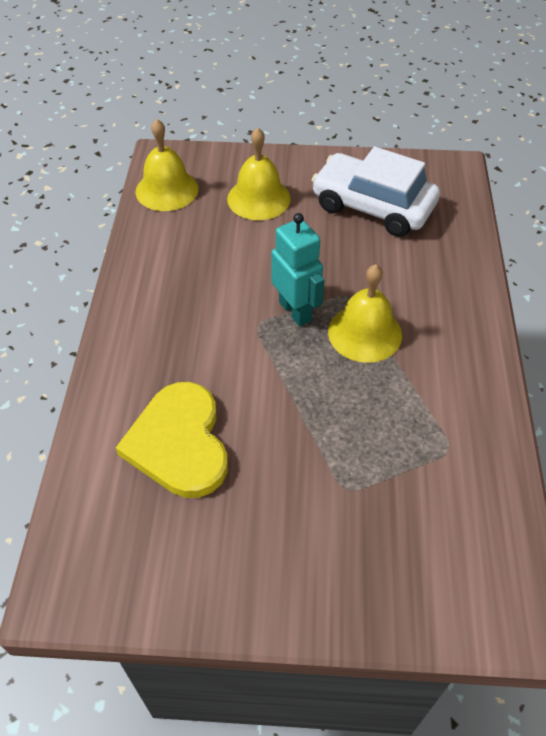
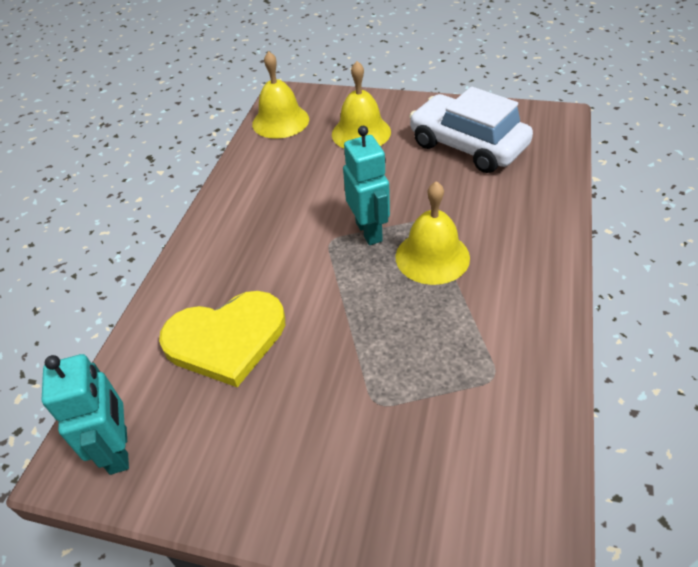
camera: 15 degrees right, 5 degrees down
yellow heart [116,382,228,498] -> yellow heart turned 105 degrees counterclockwise [159,291,285,387]
none -> turquoise robot [42,354,129,475]

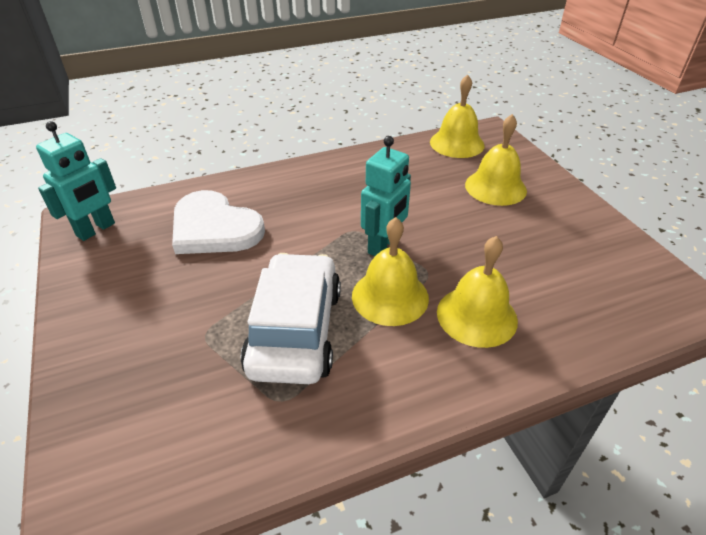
camera: 50 degrees right, 5 degrees down
yellow heart [159,291,285,387] -> white heart [172,190,265,254]
white car [409,87,533,173] -> white car moved to [240,253,341,384]
none -> yellow bell [437,236,518,348]

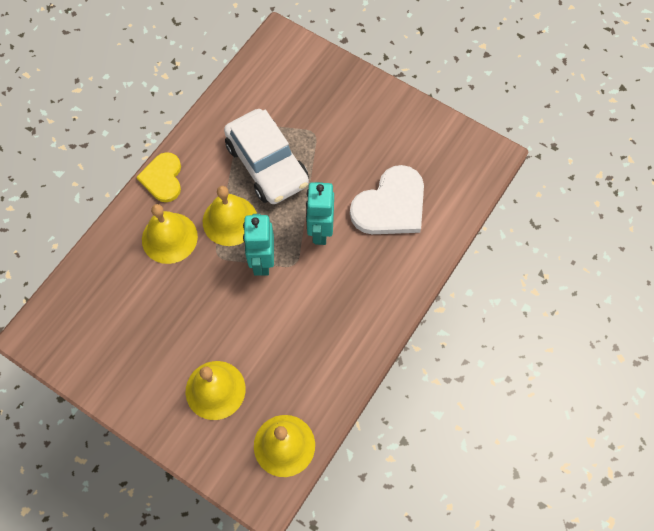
camera: 145 degrees right, 25 degrees up
turquoise robot [36,121,116,241] -> turquoise robot moved to [306,182,334,245]
white heart [172,190,265,254] -> white heart turned 135 degrees clockwise [350,165,424,234]
none -> yellow heart [136,152,181,202]

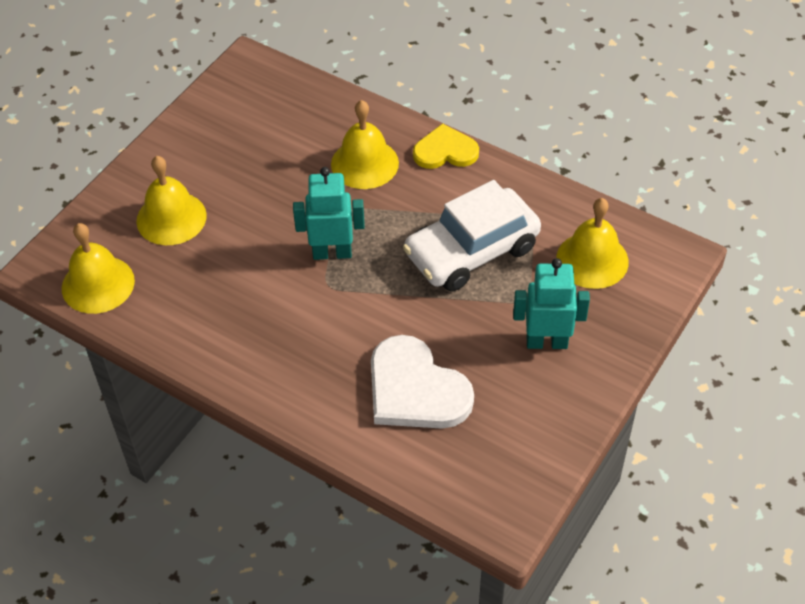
camera: 90 degrees right, 15 degrees down
yellow bell [203,186,257,246] -> yellow bell moved to [556,198,629,289]
turquoise robot [306,182,334,245] -> turquoise robot moved to [513,258,590,349]

